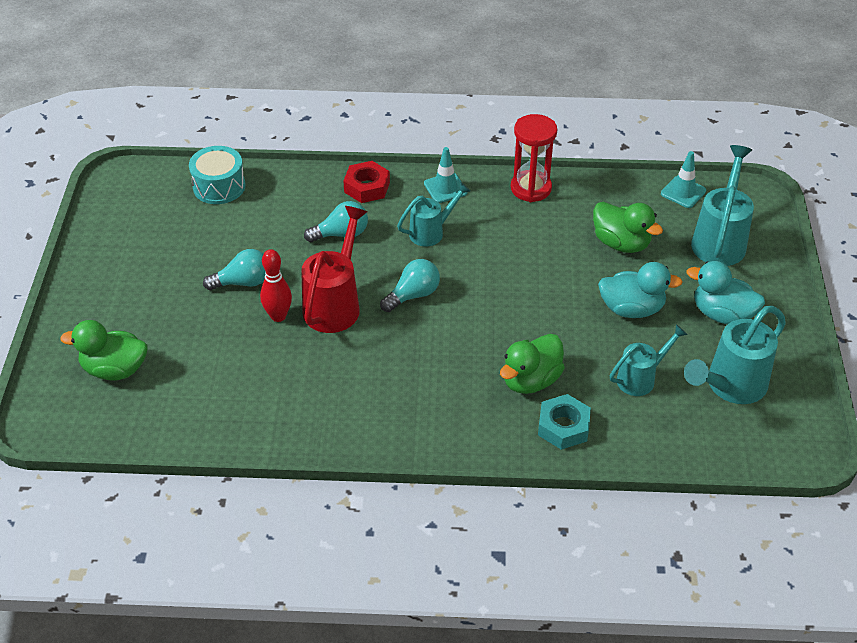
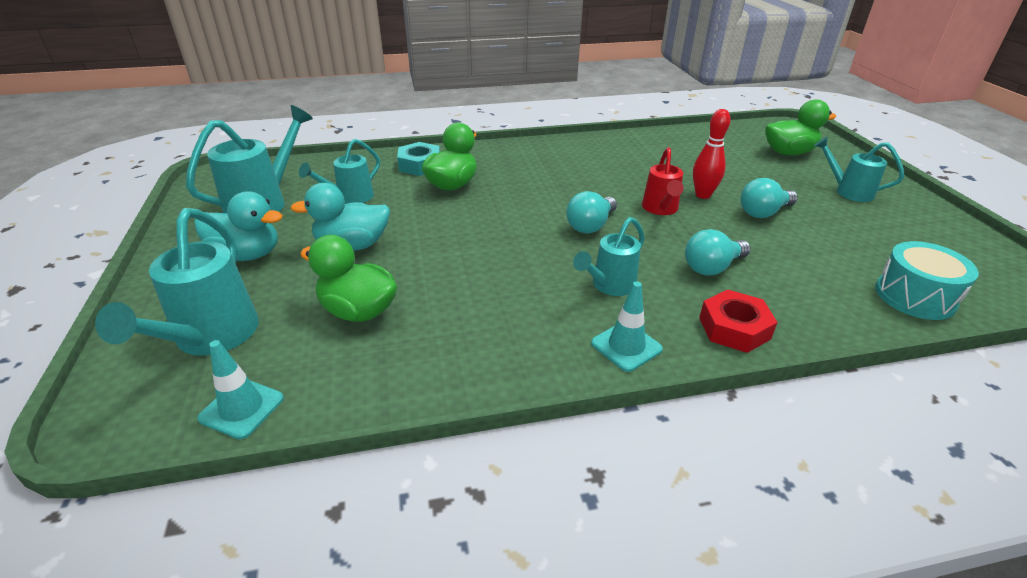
camera: 165 degrees right, 10 degrees down
red watering can [301,206,367,333] -> red watering can [642,147,684,215], size x0.63
red hourglass [511,114,557,202] -> none
none -> turquoise watering can [814,136,904,202]

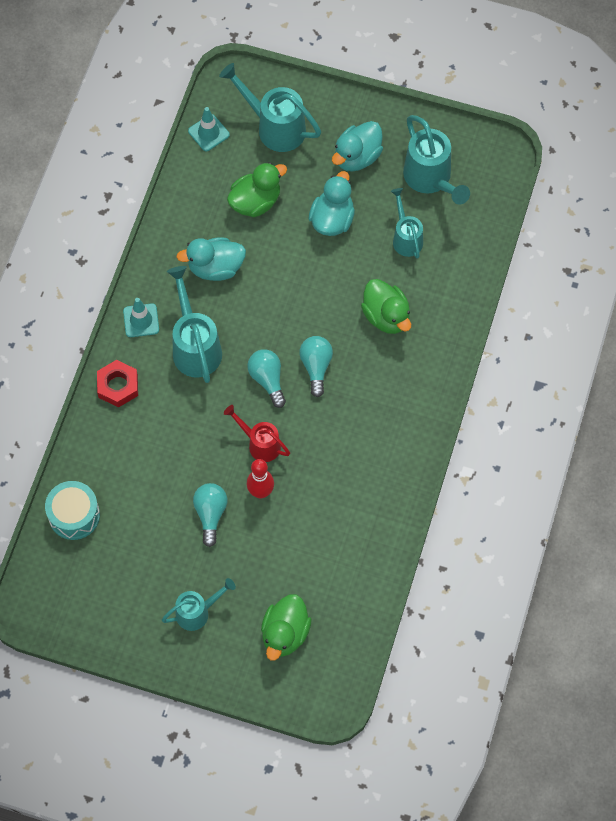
camera: 120 degrees right, 30 degrees up
turquoise nut [397,142,440,176] -> none
turquoise watering can [573,217,645,296] -> turquoise watering can [167,266,222,383], size x1.59
turquoise light bulb [685,229,751,276] -> turquoise light bulb moved to [299,336,333,397]
none -> turquoise duck [176,237,246,281]

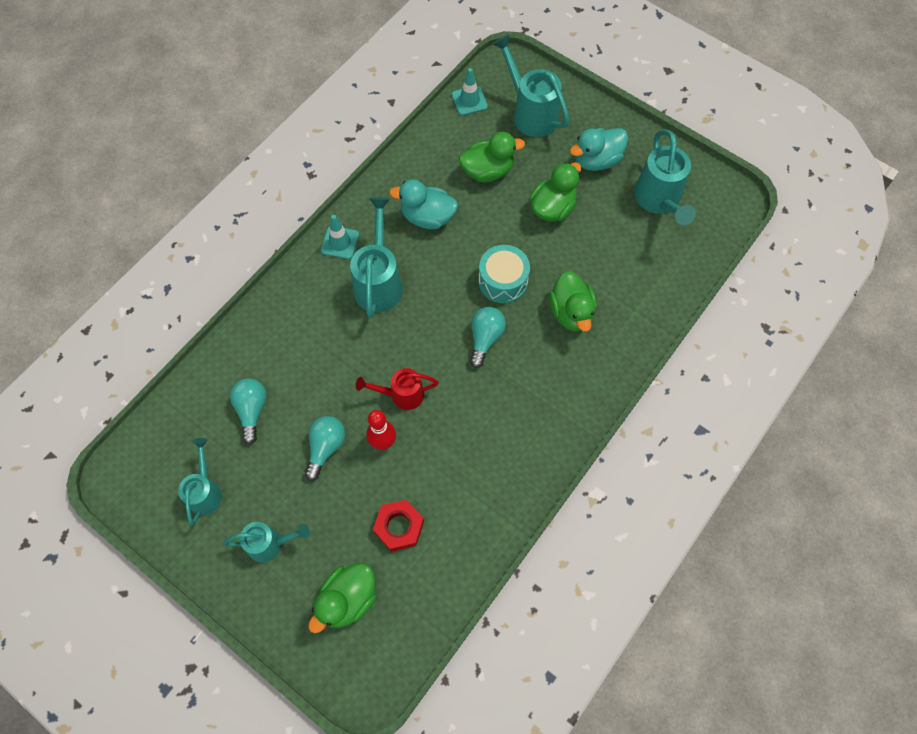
camera: 20 degrees right, 0 degrees up
turquoise drum [45,481,100,540] -> turquoise drum moved to [479,245,530,303]
red nut [97,360,138,407] -> red nut moved to [373,500,424,552]
red watering can [224,405,290,462] -> red watering can turned 60 degrees counterclockwise [356,368,439,410]
turquoise light bulb [247,349,286,408] -> turquoise light bulb moved to [230,379,267,445]
turquoise duck [309,171,355,236] -> green duck [529,162,582,222]
turquoise watering can [391,188,423,259] -> turquoise watering can moved to [178,438,222,525]

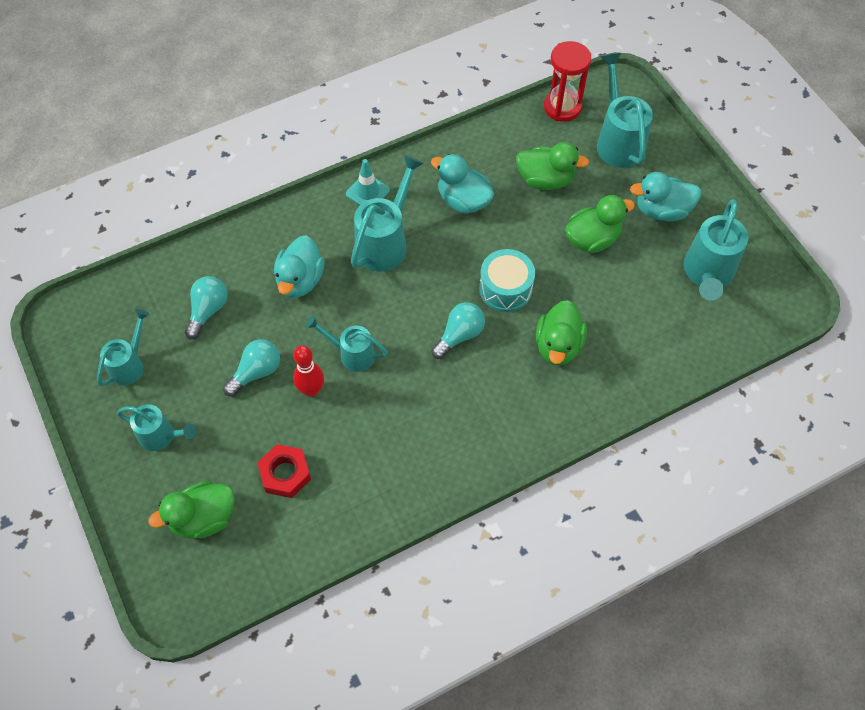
camera: 25 degrees right, 5 degrees down
red watering can [356,368,439,410] -> turquoise watering can [306,316,388,372]
turquoise traffic cone [452,68,488,116] -> red hourglass [544,41,591,122]
none -> turquoise duck [274,235,325,298]

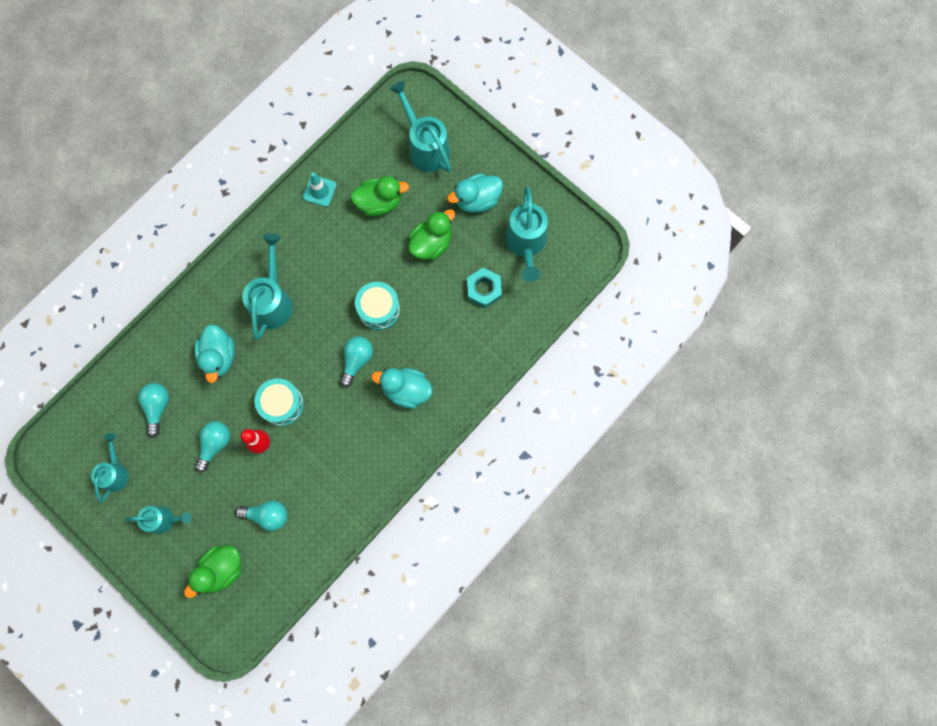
camera: 20 degrees left, 15 degrees up
red nut [257,444,311,498] -> turquoise light bulb [235,501,288,531]
turquoise watering can [306,316,388,372] -> turquoise drum [254,378,304,426]
turquoise traffic cone [346,159,390,205] -> turquoise traffic cone moved to [303,173,337,207]
turquoise duck [431,154,494,213] -> turquoise duck moved to [371,368,432,409]
green duck [536,300,587,365] -> none
red hourglass [544,41,591,122] -> none
none -> turquoise nut [467,268,502,308]

